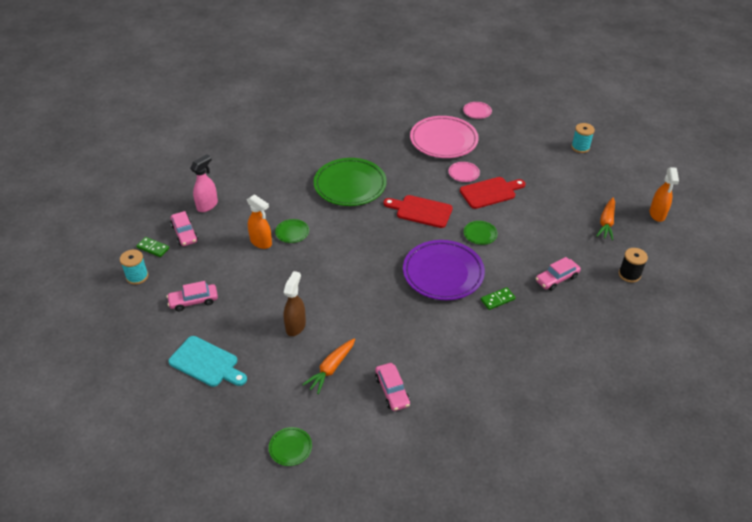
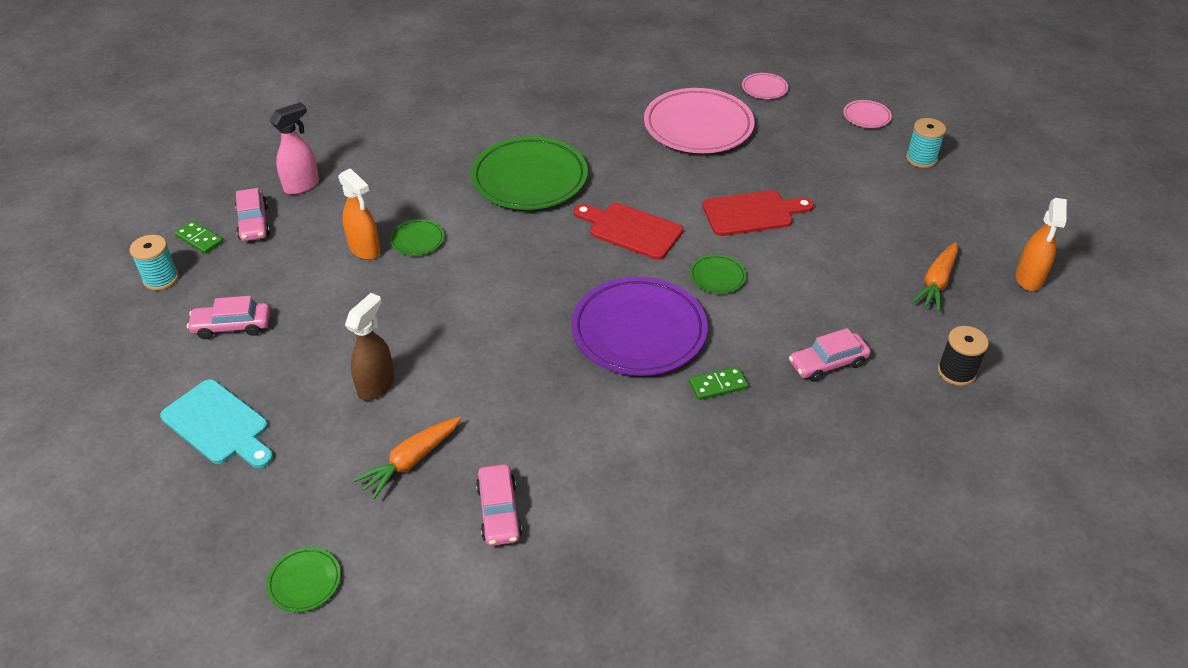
camera: 10 degrees right, 0 degrees up
pink plate [449,162,480,182] -> pink plate moved to [843,100,892,128]

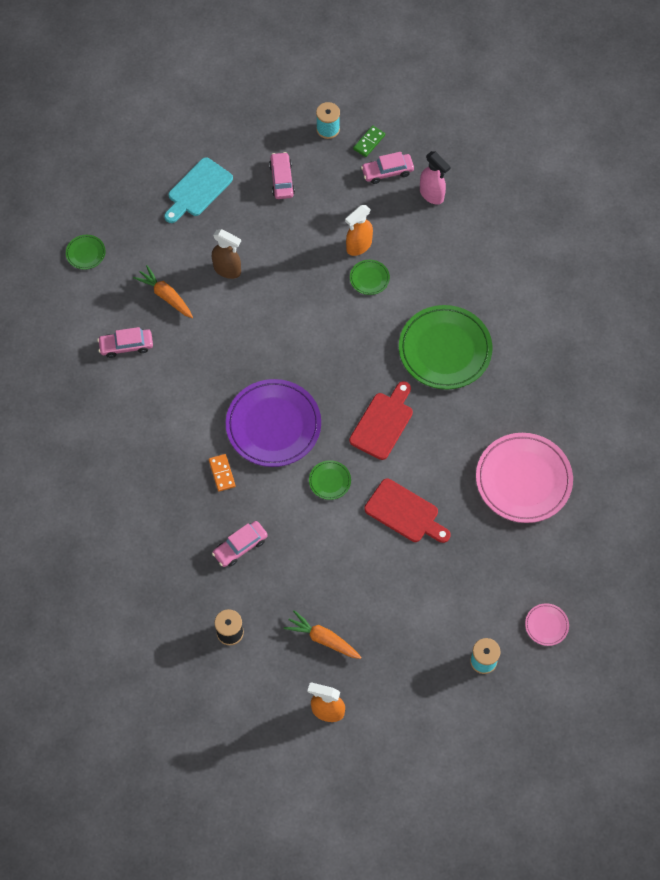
camera: 90 degrees right, 20 degrees up
green domino [689,366,748,400] -> orange domino [209,454,236,492]
red cutting board [702,190,814,236] -> red cutting board turned 45 degrees counterclockwise [364,478,451,543]
pink plate [742,73,788,99] -> none
pink car [789,328,871,382] -> pink car turned 105 degrees counterclockwise [212,521,268,567]

